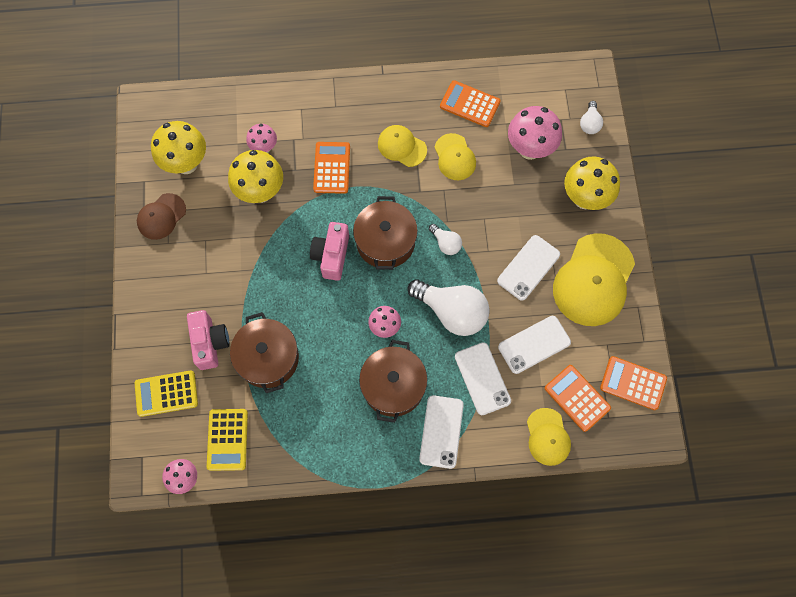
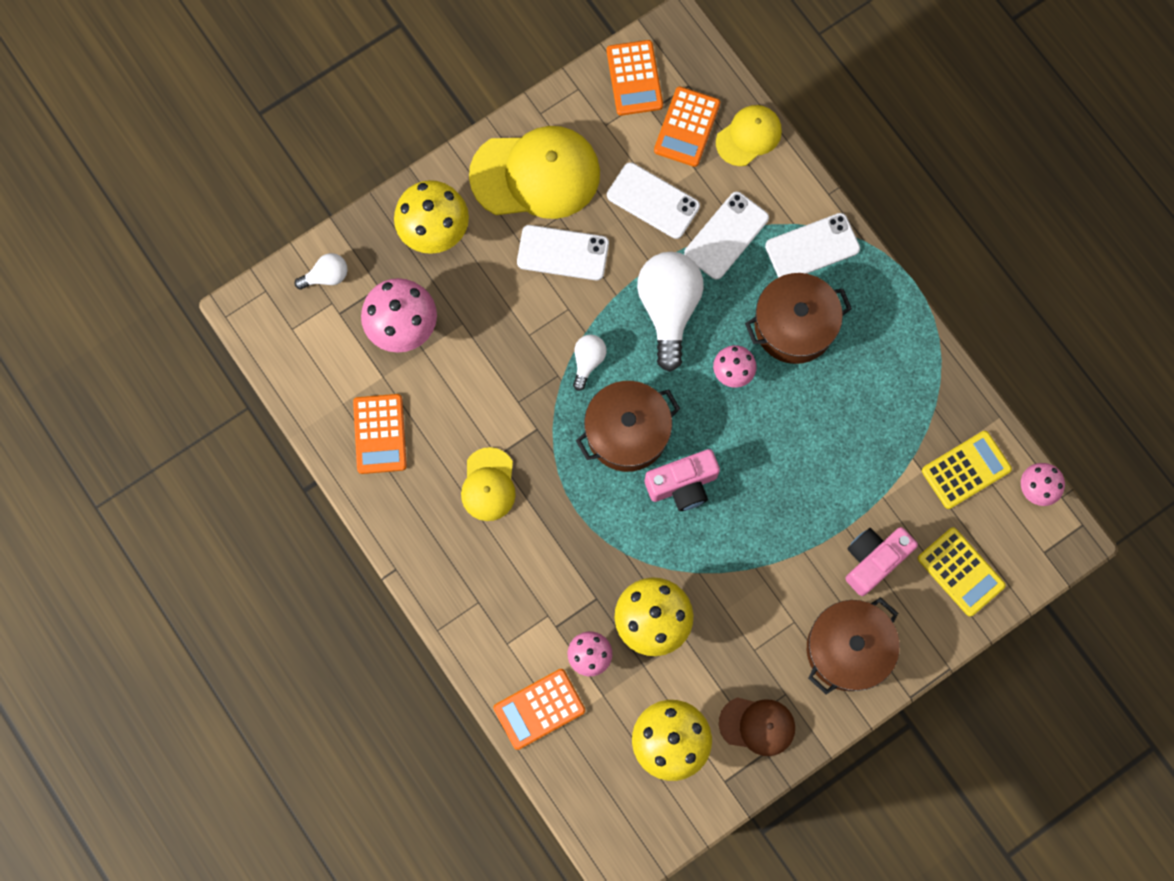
camera: 120 degrees left, 5 degrees up
brown pot [230,312,299,393] -> brown pot moved to [807,597,900,694]
orange calculator [313,142,350,194] -> orange calculator moved to [493,669,585,750]
yellow cap [435,133,476,180] -> none

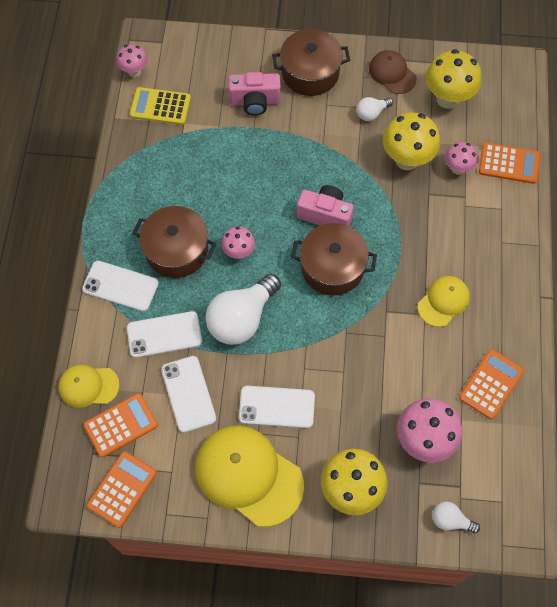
camera: 140 degrees left, 10 degrees down
white phone [517,225,609,281] -> white phone turned 45 degrees counterclockwise [239,386,315,428]
white light bulb [573,335,607,391] -> white light bulb moved to [357,97,393,121]
yellow calculator [918,527,1006,616] -> none

